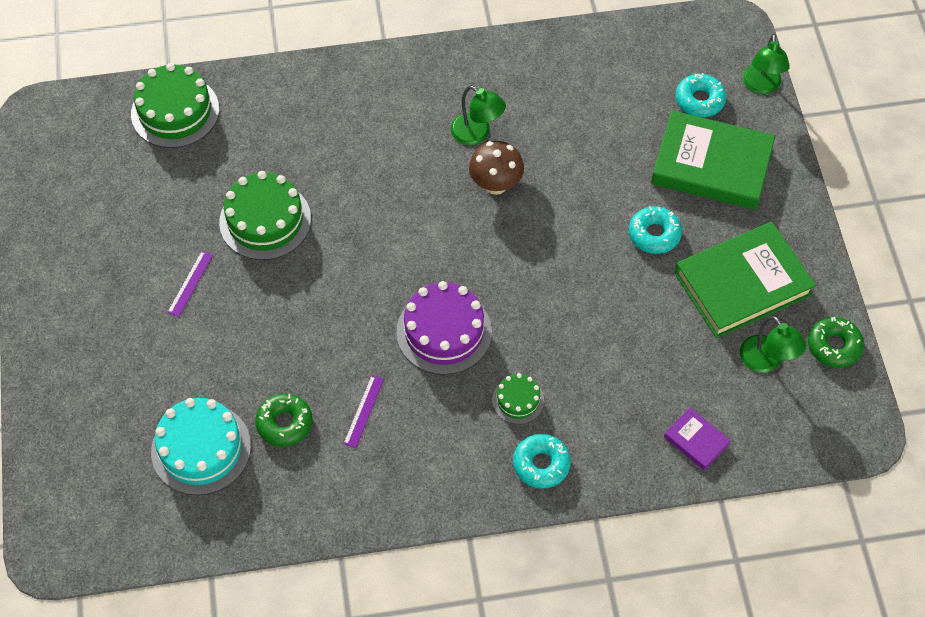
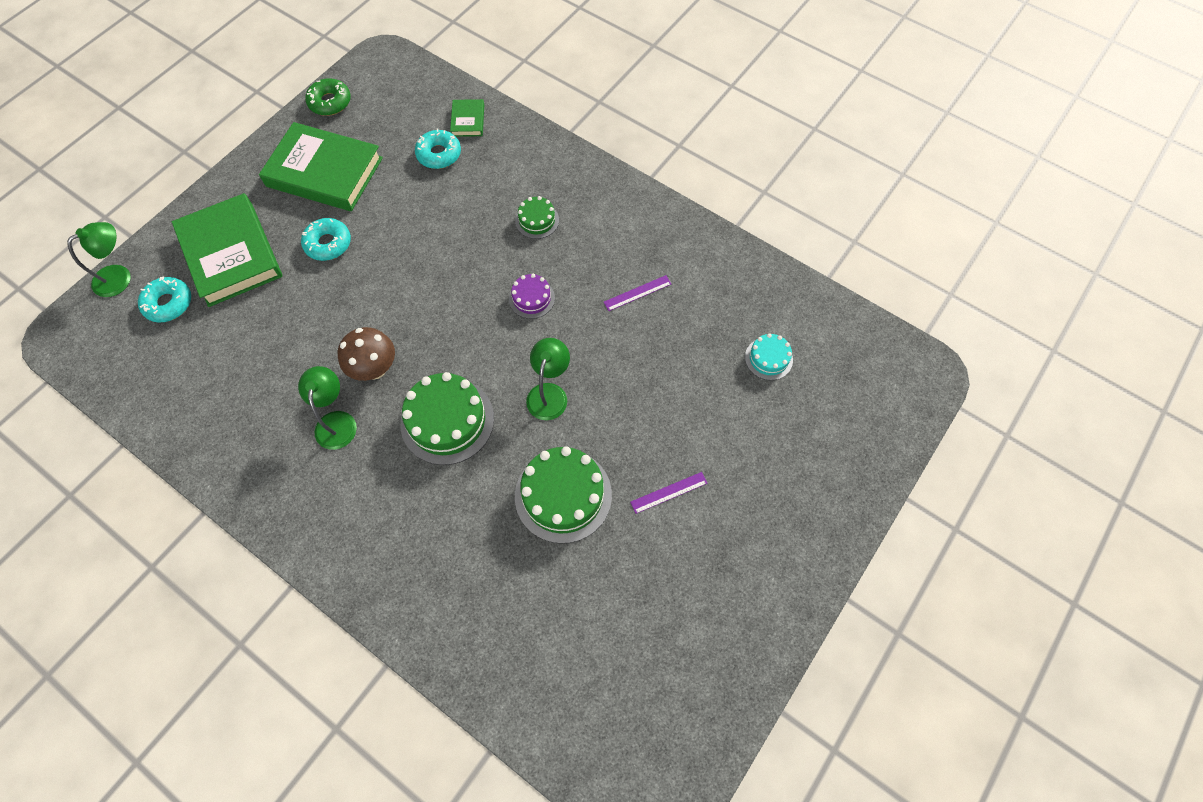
camera: 135 degrees left, 5 degrees up
green cake [131,63,219,148] -> green cake moved to [400,372,494,465]
turquoise cake [151,398,251,495] -> turquoise cake [745,333,793,380], size x0.53
green donut [255,393,313,447] -> none
purple cake [396,281,492,375] -> purple cake [509,274,555,319], size x0.53
turquoise donut [513,434,571,489] -> turquoise donut moved to [415,128,461,169]
purple book [664,407,731,470] -> green book [450,99,484,137]
green lamp [740,316,806,373] -> green lamp moved to [526,338,570,420]

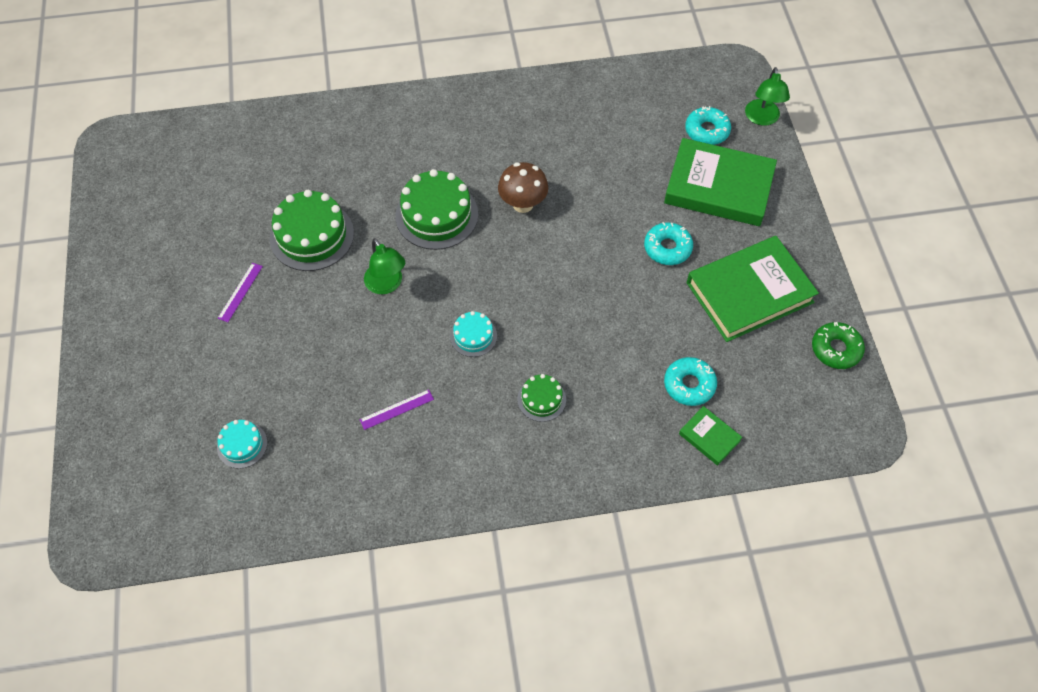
camera: 135 degrees right, 5 degrees down
green lamp [298,366,357,450] -> none
purple cake [509,274,555,319] -> turquoise cake [450,311,497,357]
purple ruler [604,275,671,311] -> purple ruler turned 45 degrees clockwise [359,389,434,430]

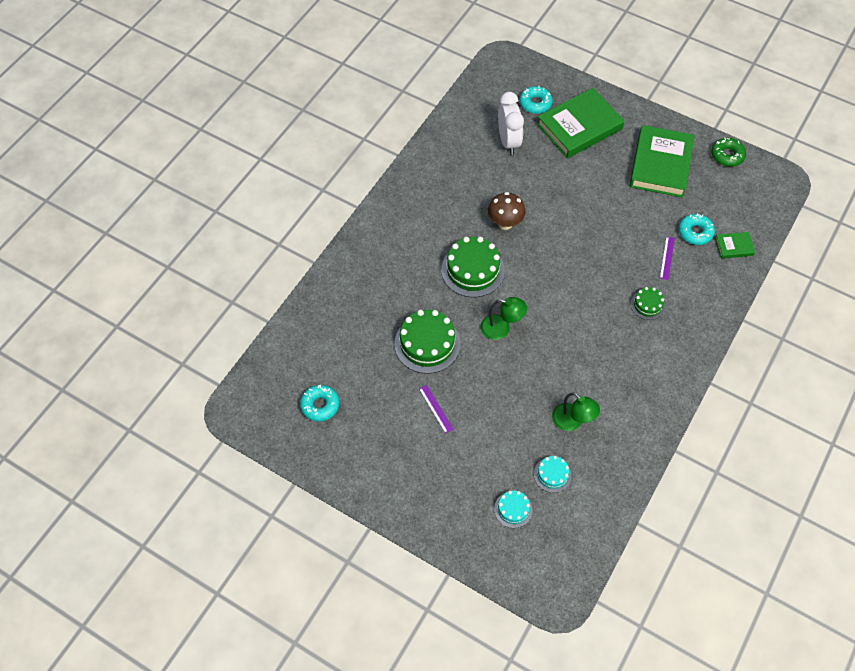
camera: 50 degrees left, 0 degrees up
purple ruler [359,389,434,430] -> purple ruler moved to [660,236,675,280]
turquoise cake [450,311,497,357] -> turquoise cake moved to [494,490,532,528]
turquoise donut [644,222,693,265] -> turquoise donut moved to [300,385,339,422]
green lamp [745,67,790,126] -> green lamp moved to [552,392,600,431]
none -> white clock [498,92,524,155]

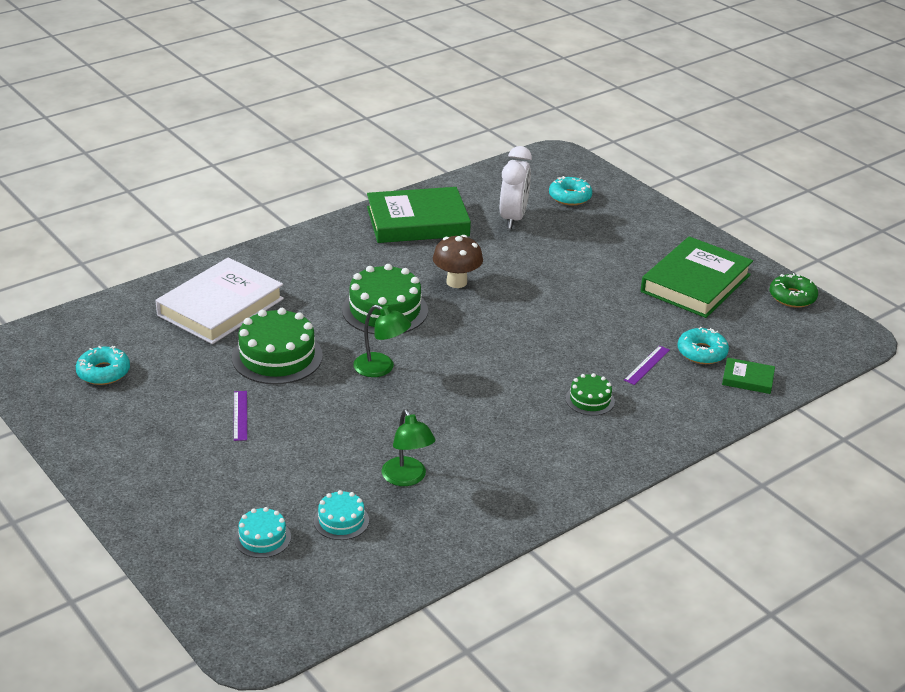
camera: 20 degrees right, 25 degrees down
green book [537,88,624,158] -> green book moved to [367,187,471,243]
none -> white book [155,257,284,344]

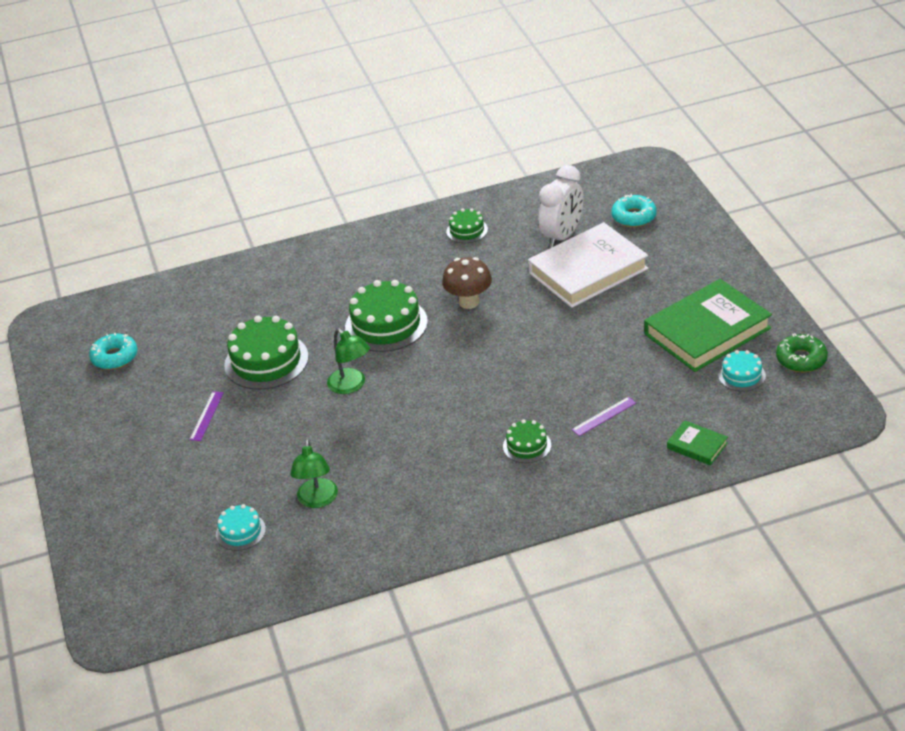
camera: 25 degrees right, 5 degrees up
white book [155,257,284,344] -> white book moved to [528,222,649,308]
turquoise cake [234,507,291,558] -> turquoise cake moved to [718,350,766,391]
green book [367,187,471,243] -> green cake [446,208,488,243]
turquoise donut [678,327,729,364] -> none

